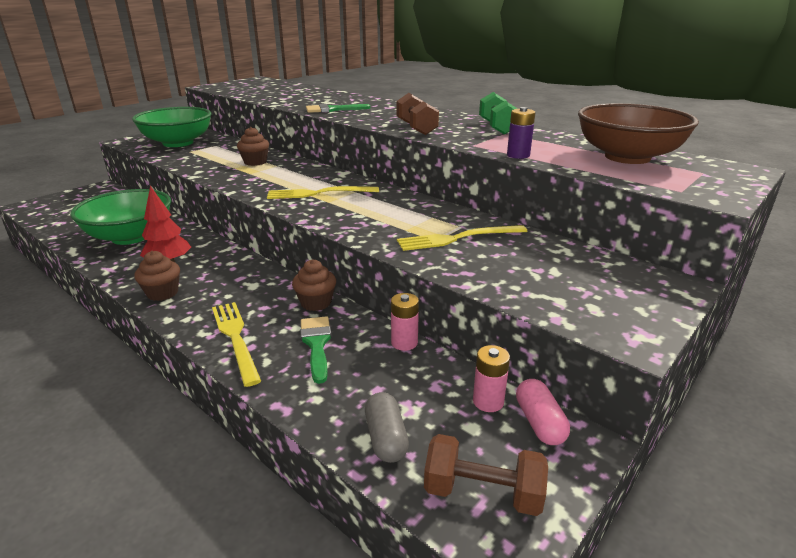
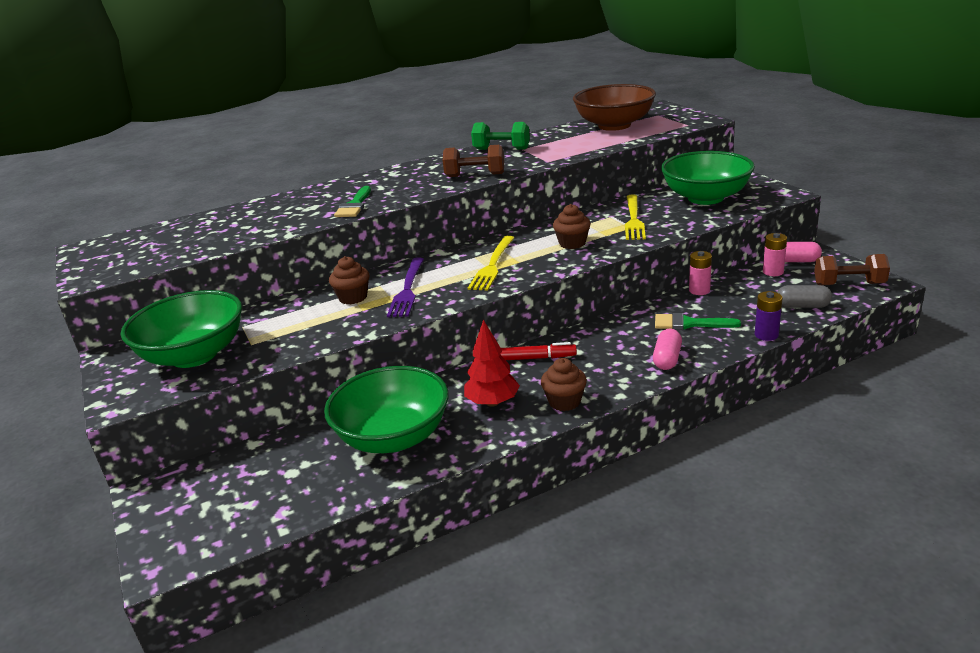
camera: 65 degrees left, 0 degrees up
yellow fork [212,302,261,387] -> pink capsule [653,329,682,370]
brown cupcake [292,259,336,311] -> brown cupcake moved to [553,204,591,249]
brown dumbbell [424,434,548,516] -> brown dumbbell turned 60 degrees clockwise [814,254,890,285]
purple battery [507,107,535,159] -> purple battery moved to [755,291,783,341]
none -> purple fork [387,257,424,317]
none -> red marker [500,342,577,360]
none -> green bowl [661,151,755,205]

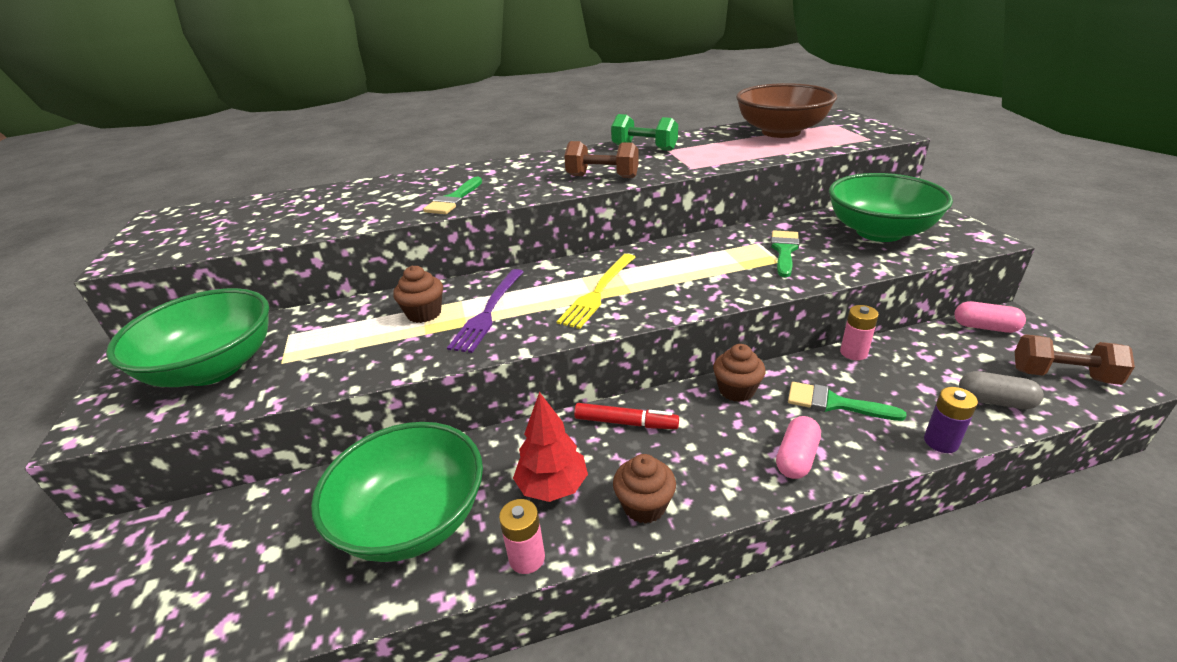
camera: 10 degrees right, 5 degrees up
brown cupcake [553,204,591,249] -> brown cupcake moved to [713,344,766,402]
yellow fork [625,194,646,240] -> green brush [771,230,800,277]
pink battery [763,233,787,276] -> pink battery moved to [499,499,545,574]

